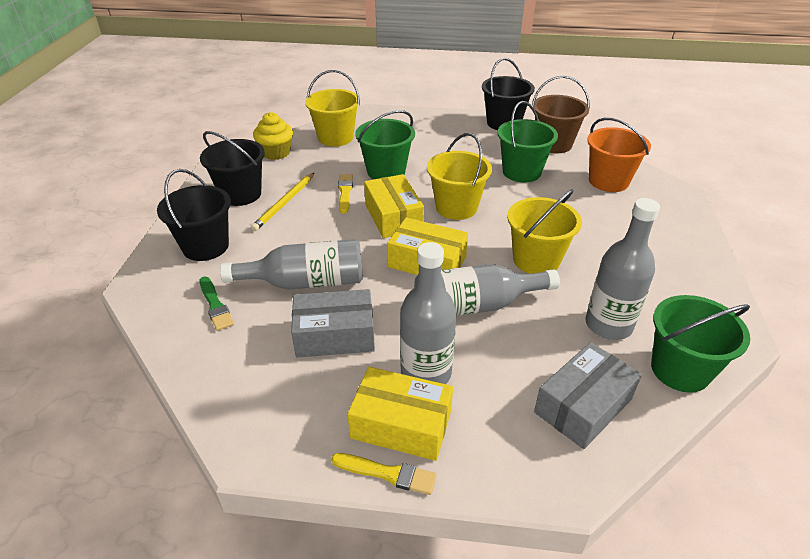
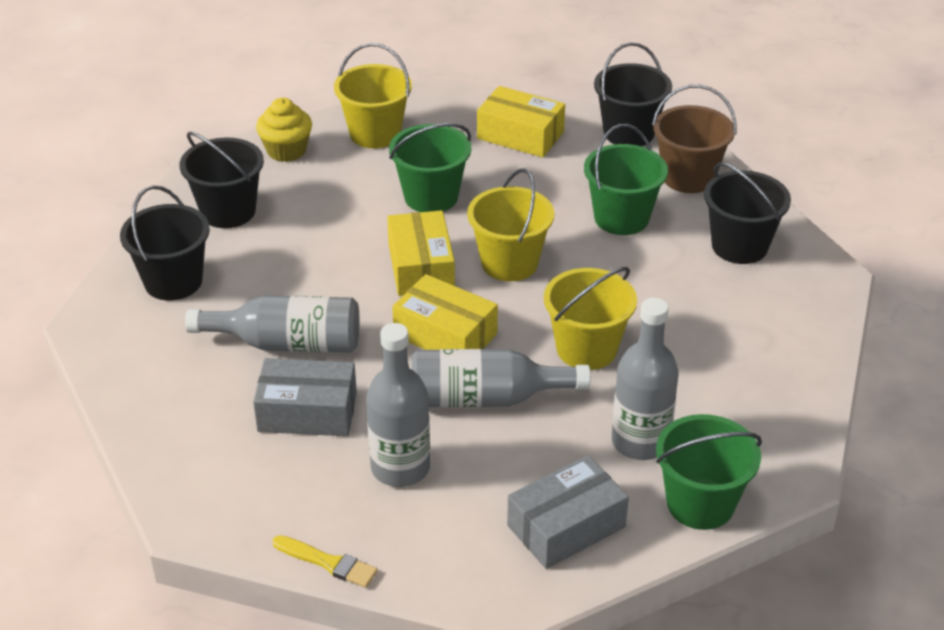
camera: 10 degrees right, 0 degrees up
green brush [199,277,234,331] -> none
yellow pencil [251,173,314,231] -> none
yellow brush [338,174,353,213] -> none
yellow box [347,367,453,461] -> yellow box moved to [477,86,565,157]
orange bucket [587,117,651,192] -> black bucket [704,162,791,264]

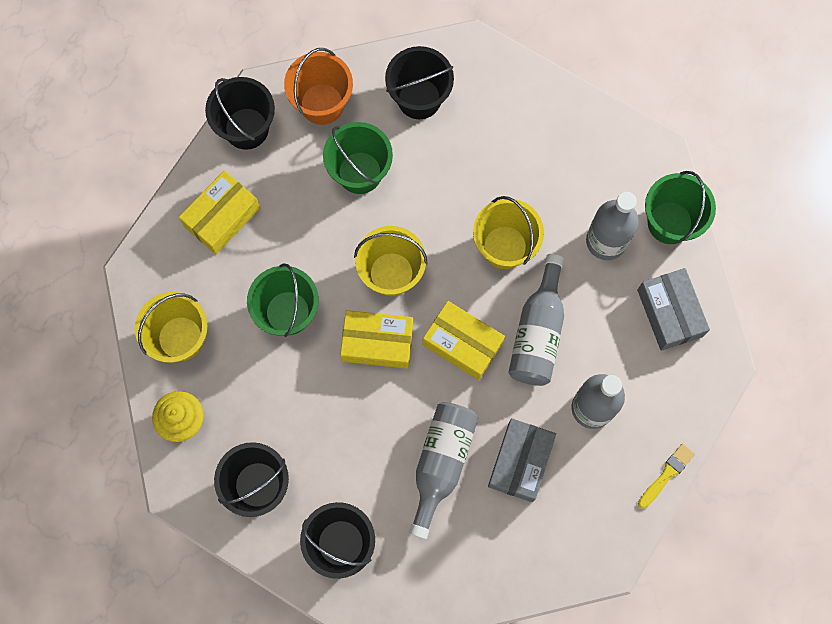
camera: 75 degrees left, 35 degrees up
yellow box [392,274,498,350] -> yellow box turned 75 degrees clockwise [423,301,505,380]
brown bucket [652,85,736,193] -> orange bucket [284,48,353,125]

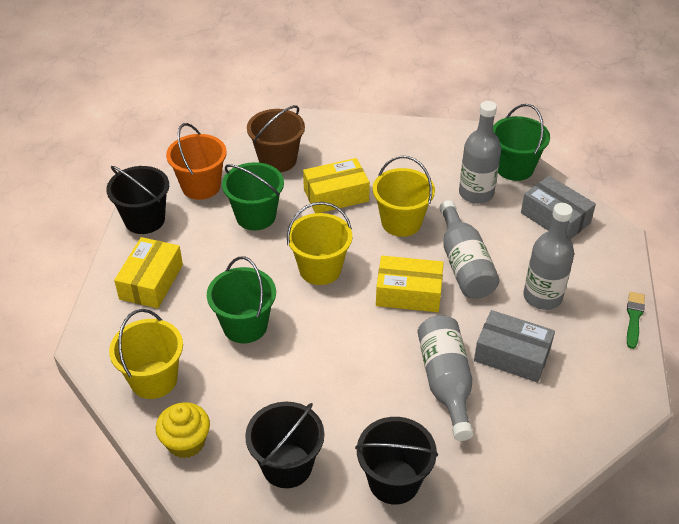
camera: 25 degrees left, 30 degrees down
yellow box [340,310,413,369] -> yellow box moved to [303,158,370,213]
black bucket [385,46,454,119] -> brown bucket [247,105,305,172]
grey box [488,418,556,502] -> grey box turned 60 degrees counterclockwise [474,310,555,383]
yellow brush [638,444,695,509] -> green brush [627,292,645,349]

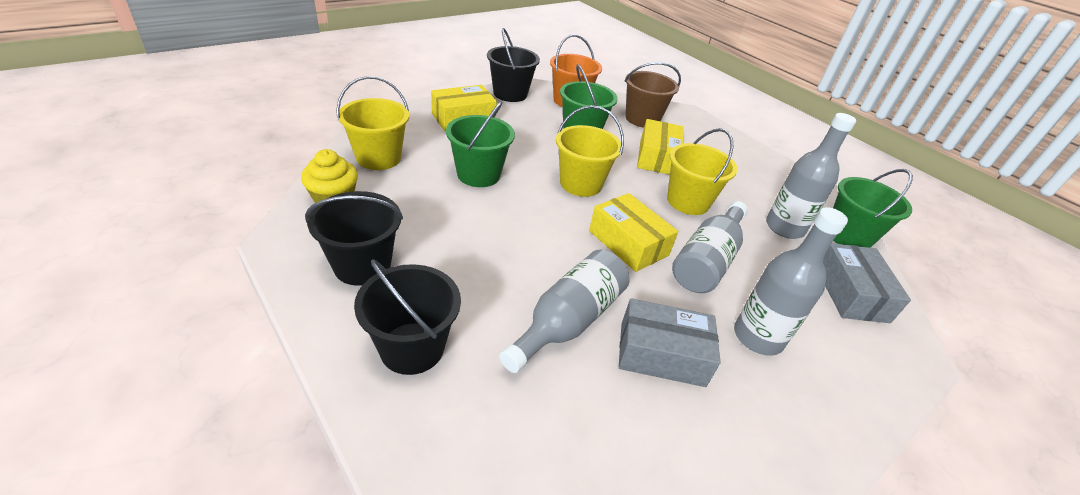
camera: 40 degrees right, 5 degrees down
yellow box [303,158,370,213] -> yellow box turned 75 degrees clockwise [637,119,684,175]
grey box [474,310,555,383] -> grey box turned 60 degrees counterclockwise [619,298,721,387]
green brush [627,292,645,349] -> none

